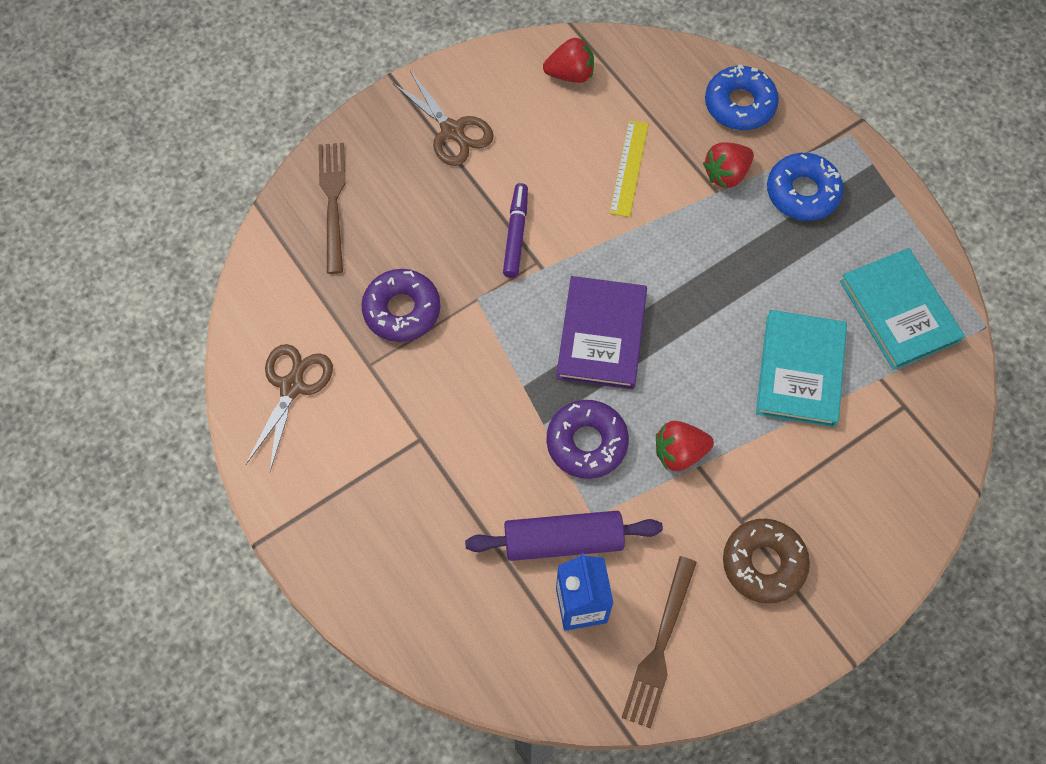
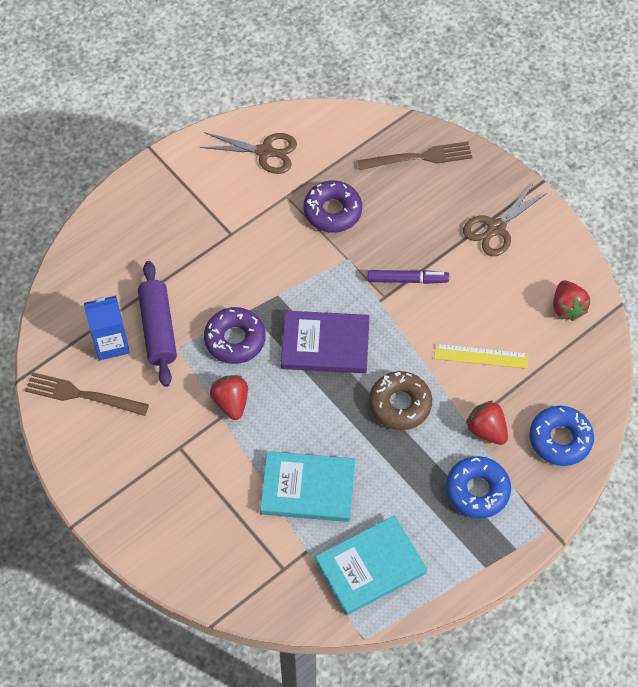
camera: 85 degrees right, 5 degrees down
brown donut [723,519,810,604] -> brown donut moved to [369,371,432,430]

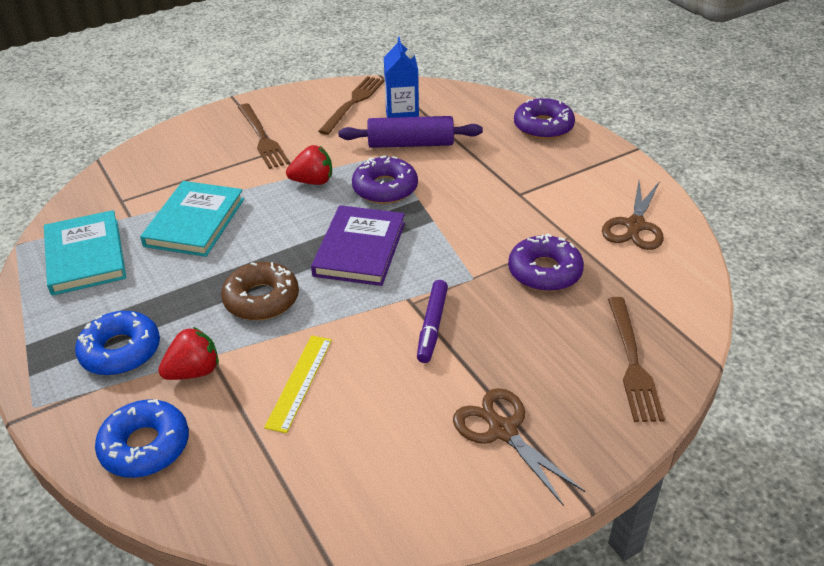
camera: 100 degrees right, 20 degrees down
red strawberry [553,280,590,321] -> none
none -> brown fork [238,104,290,169]
none -> purple donut [514,98,575,139]

